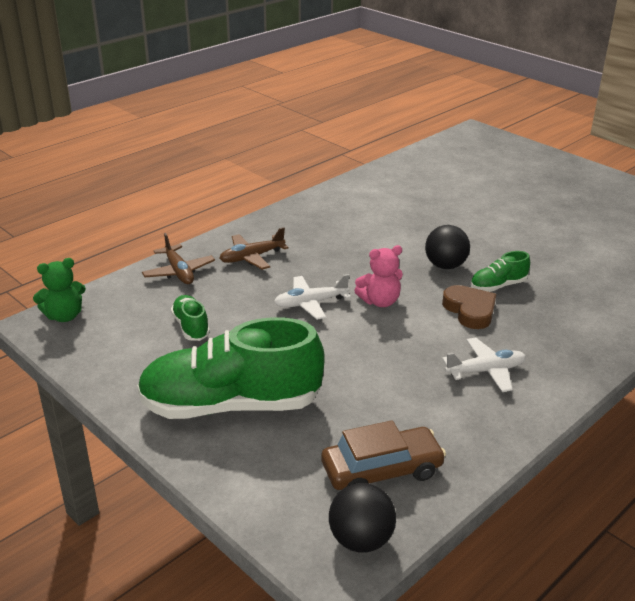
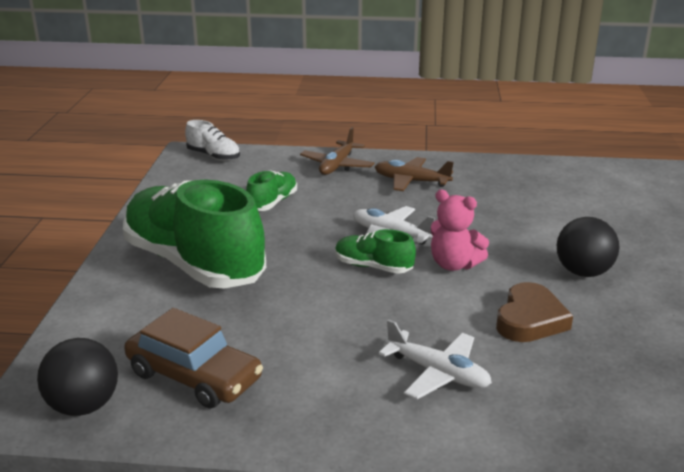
camera: 50 degrees right, 5 degrees down
green teddy bear [33,258,86,322] -> white shoe [185,120,240,161]
green shoe [470,251,530,292] -> green shoe moved to [335,229,416,274]

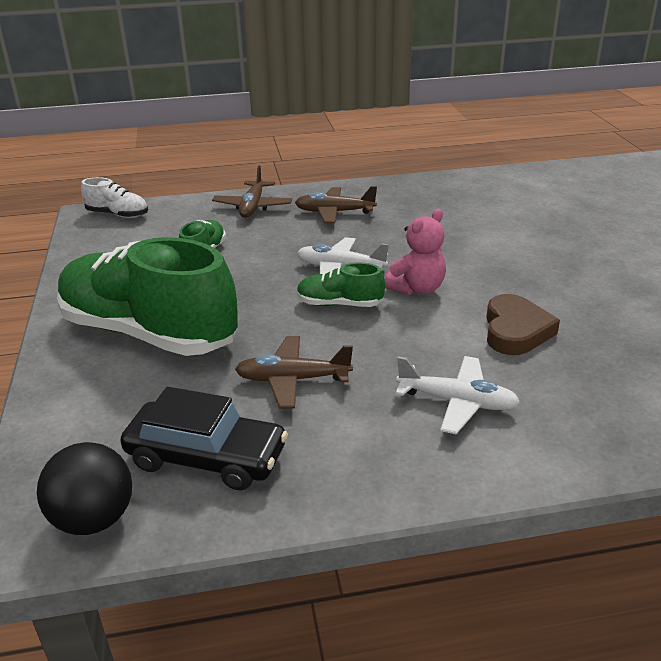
camera: 15 degrees left, 5 degrees up
brown car [124,308,263,409] -> black car [121,387,288,491]
pink teddy bear [431,190,489,271] -> pink teddy bear turned 60 degrees counterclockwise [384,209,446,295]
black ball [557,217,619,277] -> none
none -> brown plane [235,336,353,409]

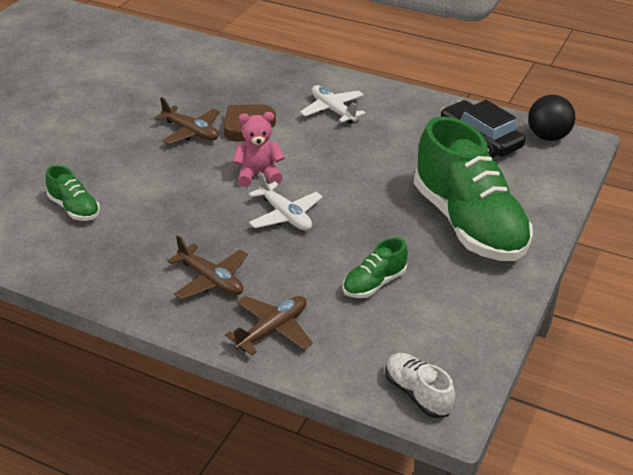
camera: 145 degrees left, 5 degrees up
brown plane [235,336,353,409] -> brown plane moved to [154,97,220,144]
green shoe [297,263,385,307] -> green shoe moved to [46,165,100,221]

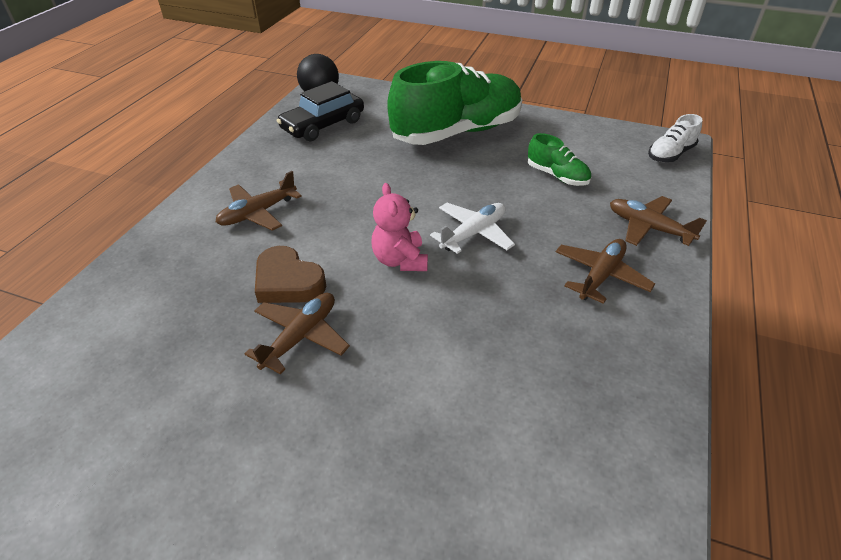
camera: 95 degrees left, 5 degrees up
green shoe [46,165,100,221] -> none
white plane [300,85,366,124] -> brown plane [216,171,302,231]

